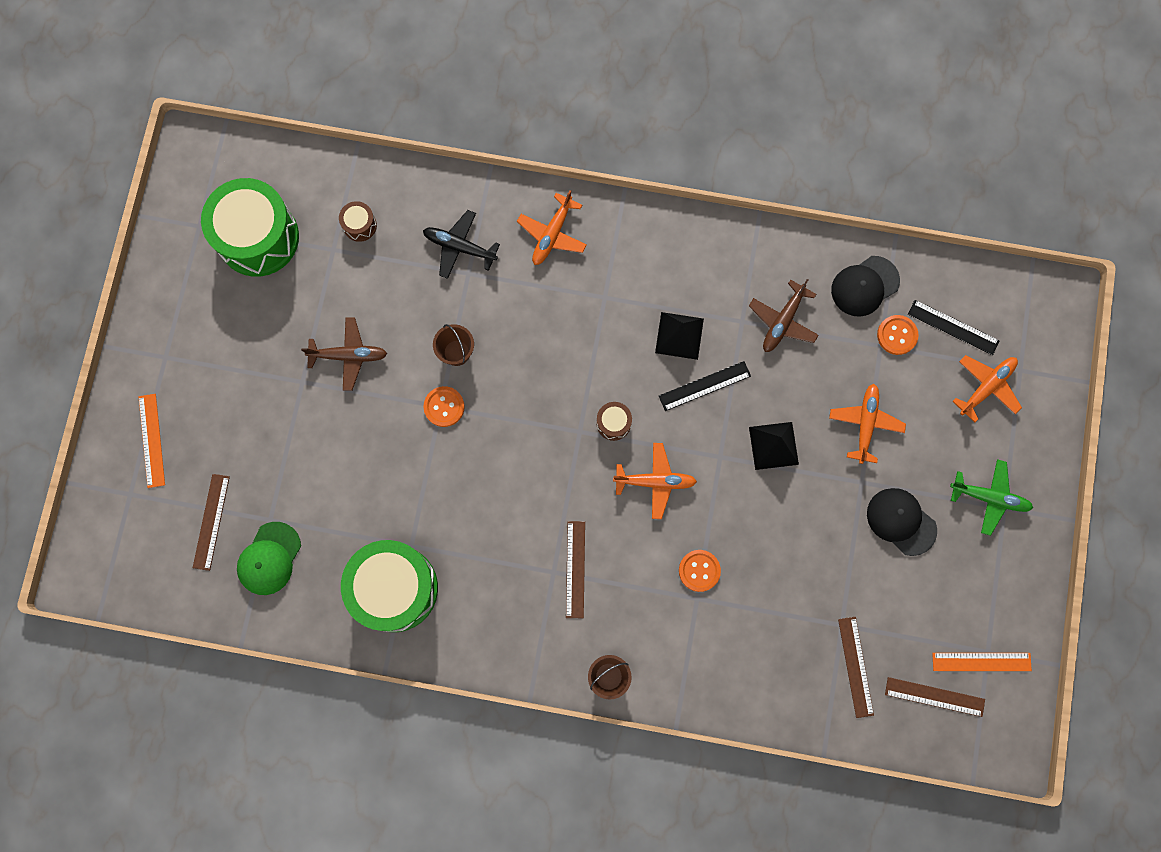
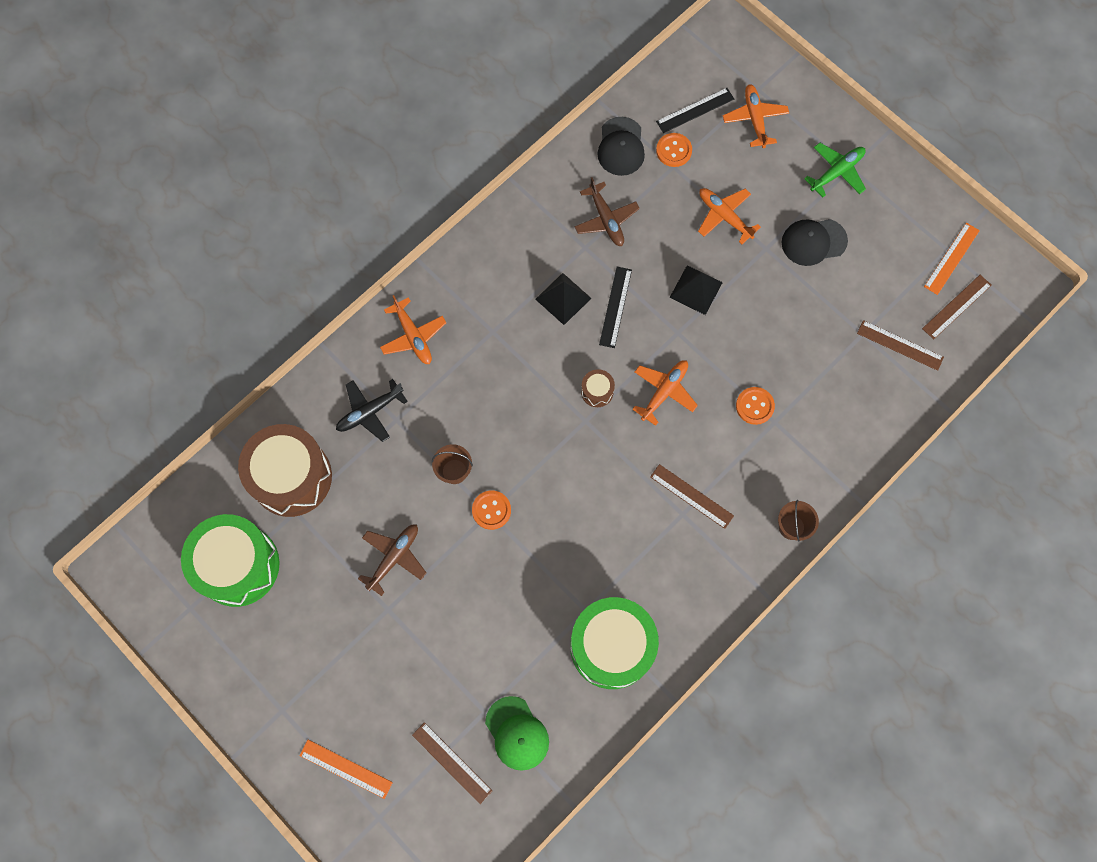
camera: 55 degrees left, 5 degrees down
brown drum [339,201,377,242] -> brown drum [238,424,332,517], size x2.42

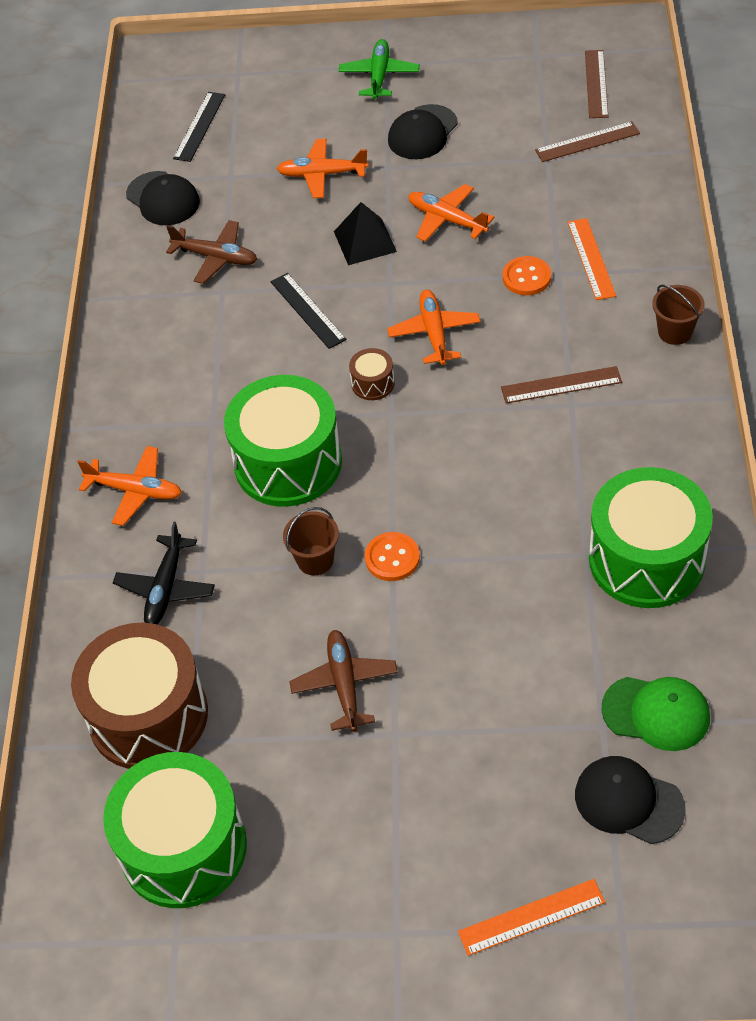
camera: 40 degrees left, 20 degrees down
brown ruler [412,722,492,804] -> black cap [575,756,686,844]
black pyramid [535,273,592,325] -> none
orange button [656,133,692,167] -> none
orange plane [723,84,789,148] -> orange plane moved to [408,184,495,242]
orange ruler [924,223,980,295] -> orange ruler moved to [567,218,616,300]
none -> green drum [224,375,342,507]

